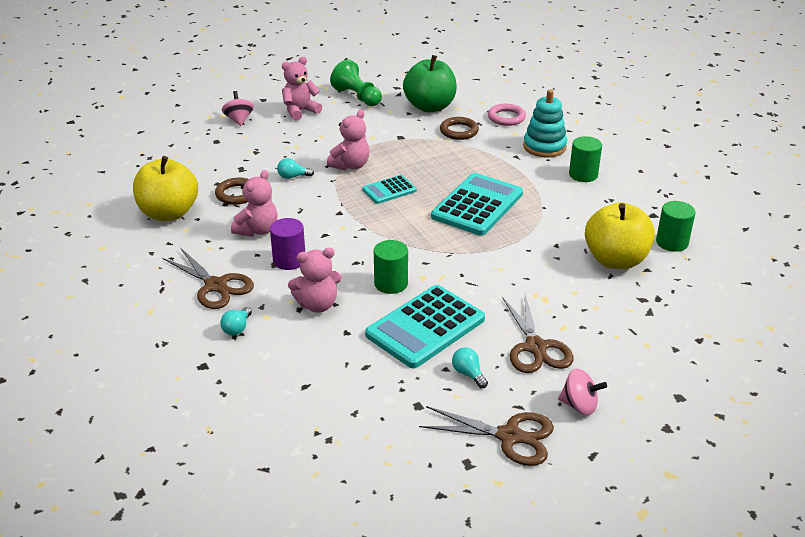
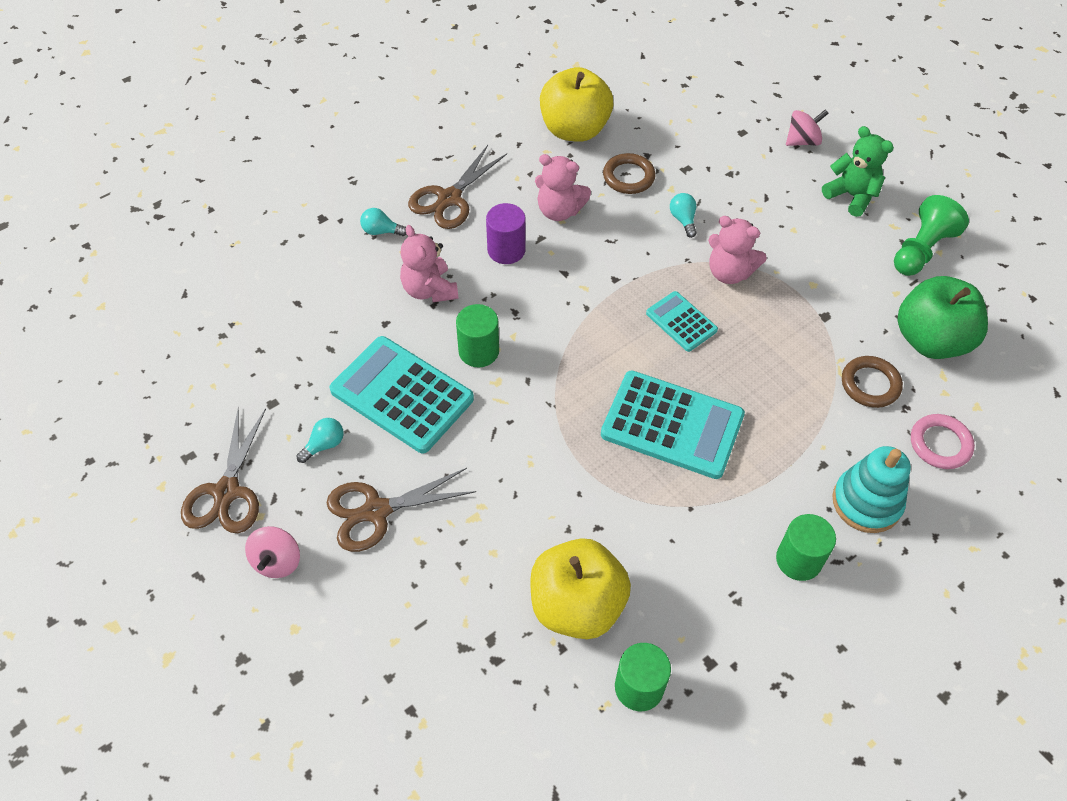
camera: 80 degrees right, 20 degrees up
pink teddy bear [282,57,322,121] -> green teddy bear [822,126,894,217]

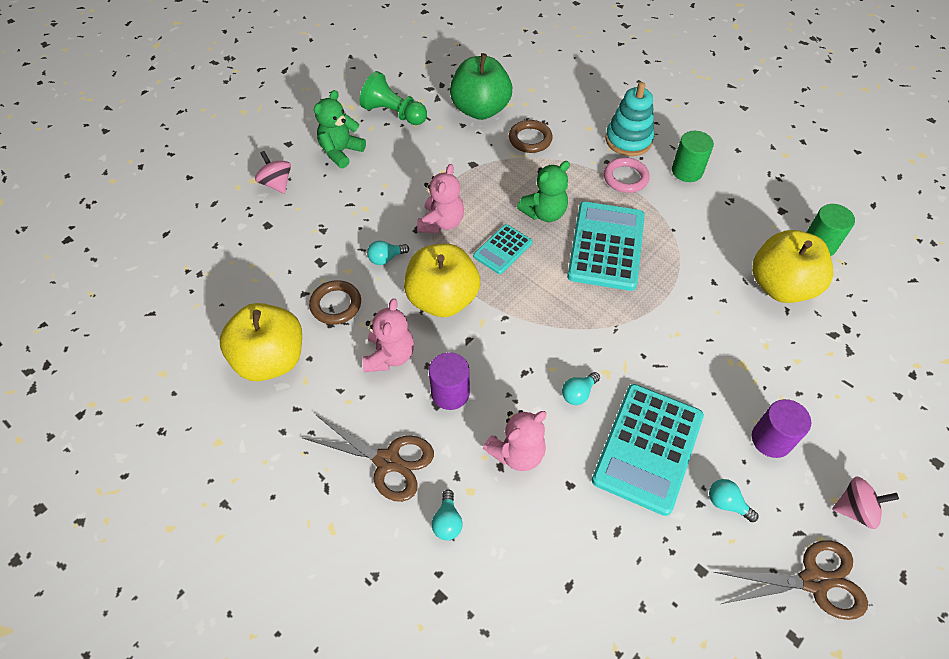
camera: 100 degrees left, 0 degrees up
brown scissors [327,468,476,552] -> purple cylinder [752,399,811,458]
green cylinder [456,304,499,367] -> turquoise light bulb [562,372,600,405]
pink ring [911,414,975,469] -> pink ring moved to [604,157,650,193]
none -> yellow apple [404,244,480,317]
none -> green teddy bear [517,161,570,222]

